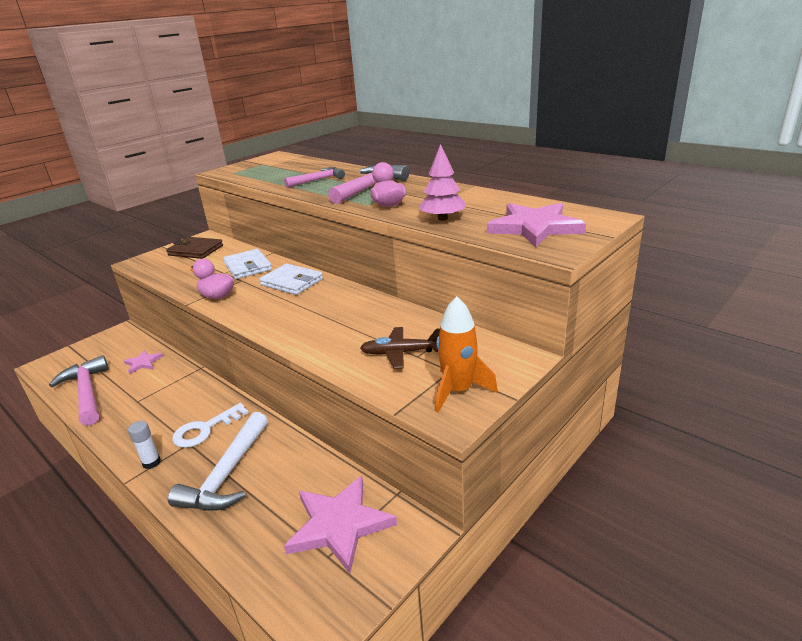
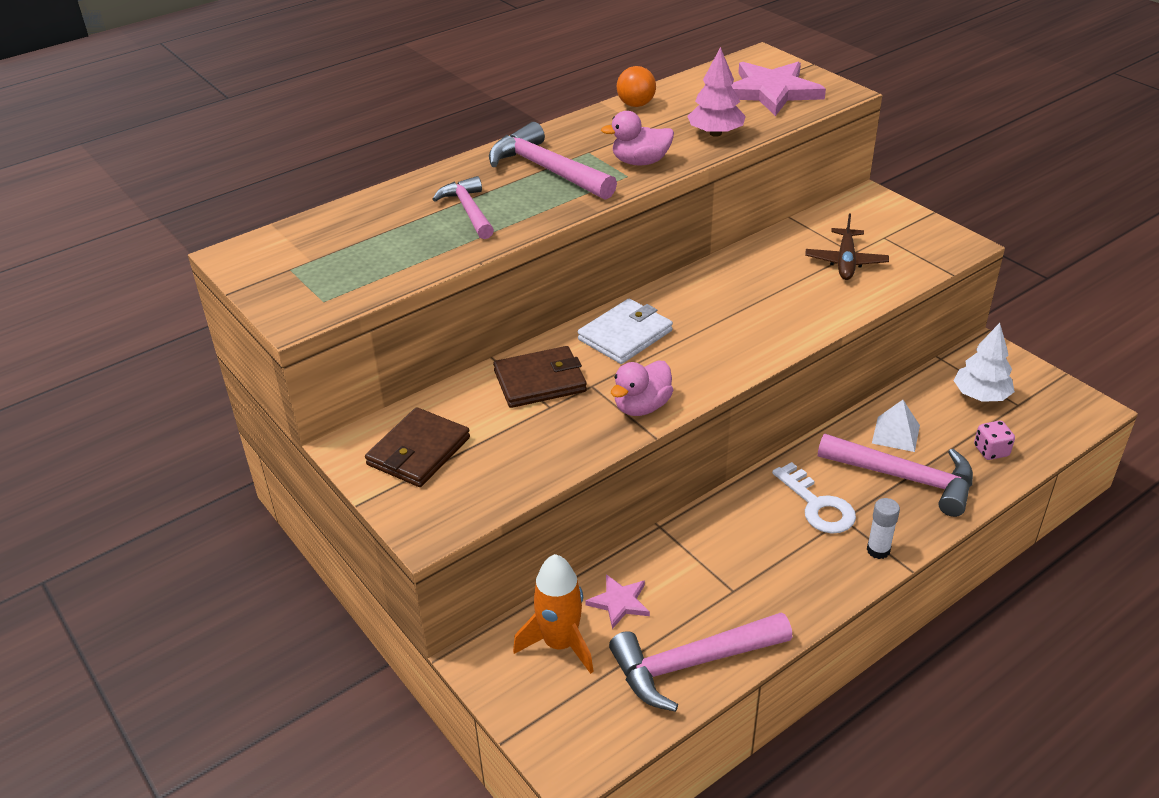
camera: 80 degrees left, 10 degrees up
white hammer [168,412,268,511] -> pink hammer [818,434,973,517]
white wallet [223,249,272,279] -> brown wallet [493,346,587,408]
pink star [284,476,397,574] -> white tree [954,323,1015,402]
orange rocket [436,296,498,413] -> orange rocket moved to [513,554,594,674]
none -> orange ball [616,66,656,107]
none -> white pyramid [872,400,920,452]
none -> pink dice [974,421,1015,460]

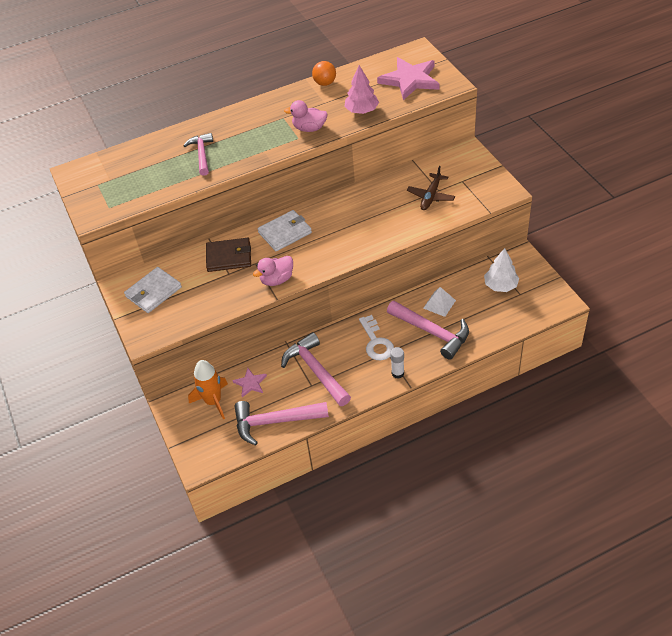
camera: 15 degrees right, 10 degrees up
brown wallet [365,407,470,487] -> white wallet [124,267,182,313]
pink hammer [489,122,617,200] -> pink hammer moved to [281,332,351,406]
pink dice [974,421,1015,460] -> none

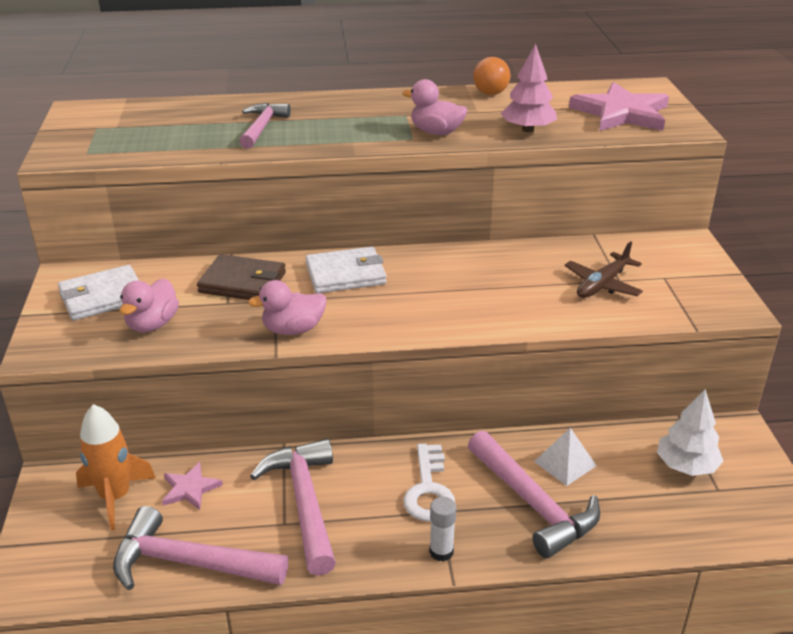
camera: 15 degrees right, 15 degrees down
none -> pink duck [119,278,179,332]

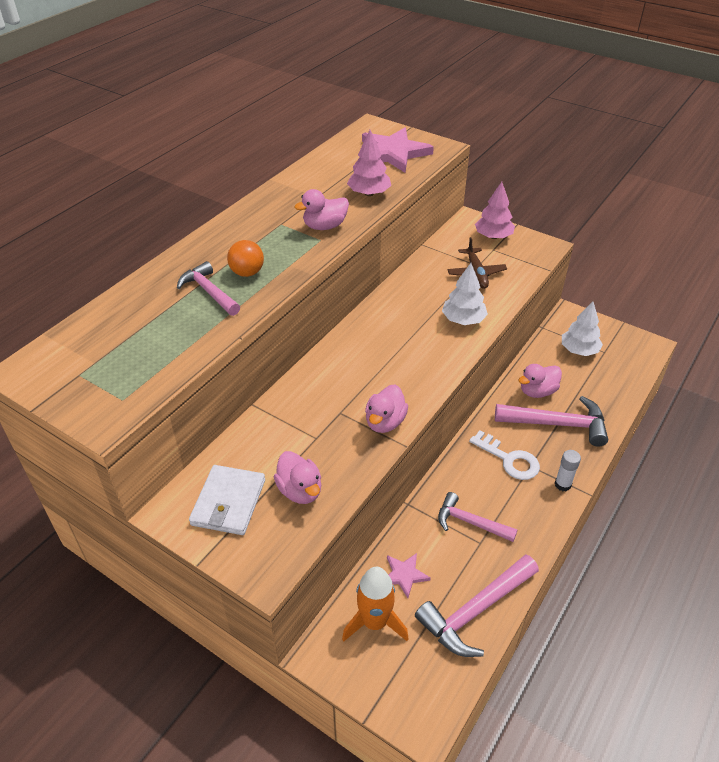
camera: 50 degrees left, 10 degrees up
brown wallet [197,254,286,300] -> none
pink hammer [250,439,336,576] -> pink hammer [438,492,518,542], size x0.65
white wallet [306,247,387,293] -> none
orange ball [473,57,511,95] -> orange ball moved to [227,240,264,277]
white pyramid [534,428,597,486] -> pink duck [518,364,562,398]
none -> white tree [442,263,488,325]
none -> pink tree [475,182,515,239]

